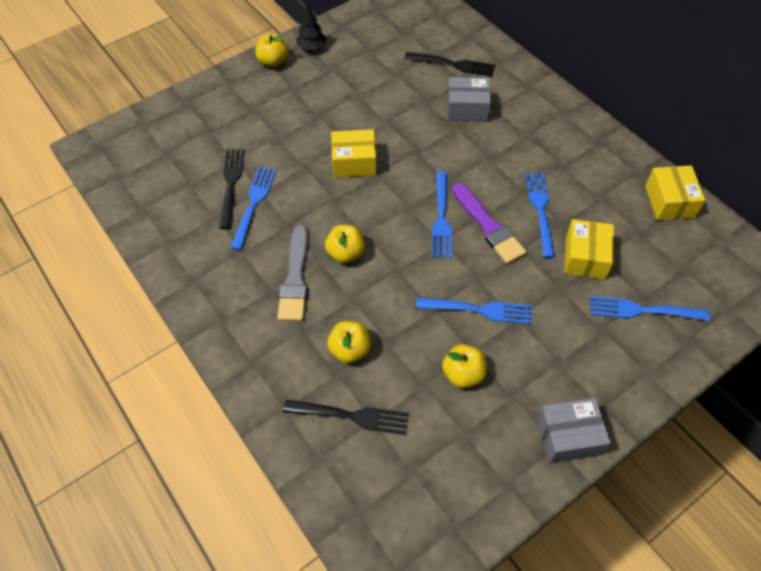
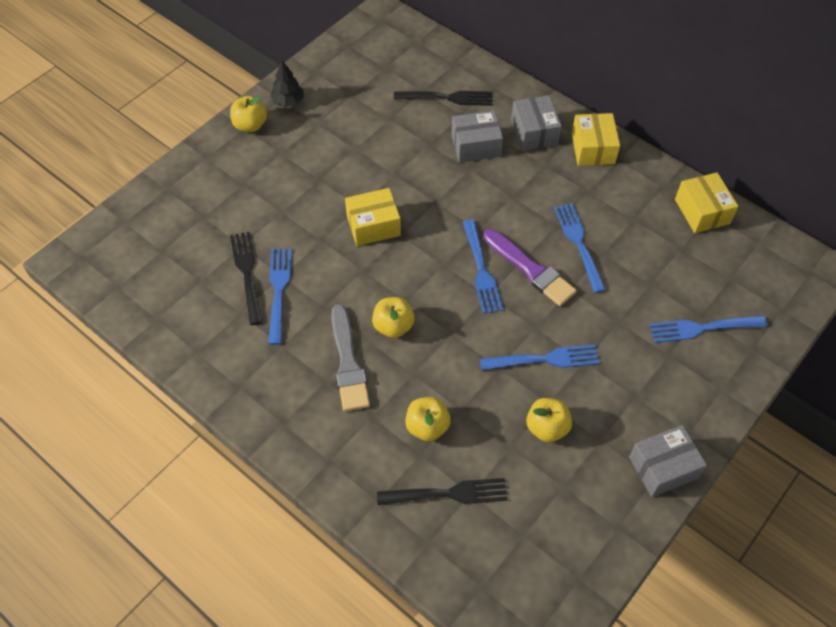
camera: 15 degrees left, 0 degrees up
yellow box [564,219,614,279] -> yellow box moved to [572,113,620,166]
none -> grey box [511,95,562,151]

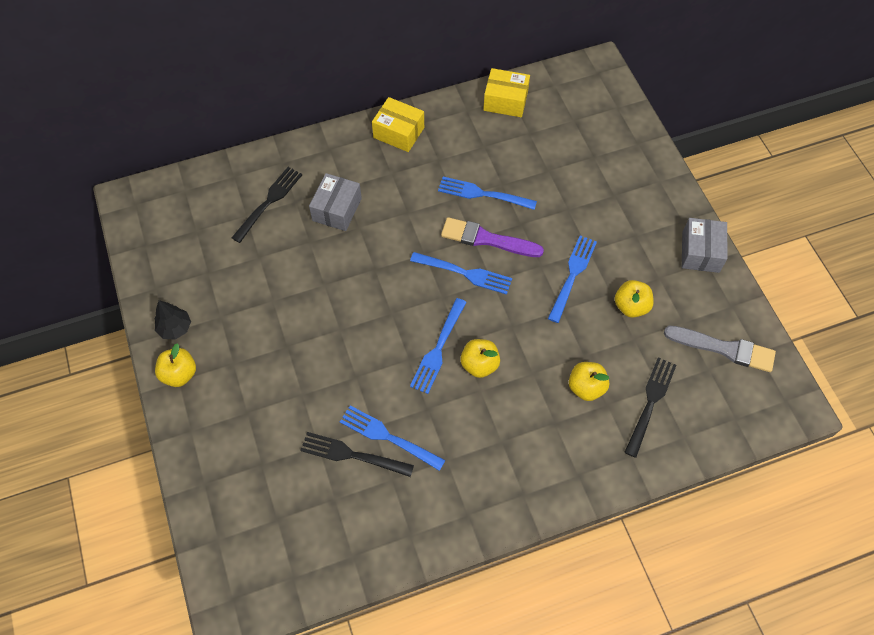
camera: 60 degrees left, 5 degrees up
grey brush [331,305,370,411] -> grey brush moved to [664,326,776,372]
yellow box [345,188,401,246] -> none
purple brush [484,229,577,306] -> purple brush turned 150 degrees counterclockwise [441,217,544,257]
grey box [511,95,562,151] -> none
blue fork [649,316,767,343] -> blue fork moved to [410,298,467,394]

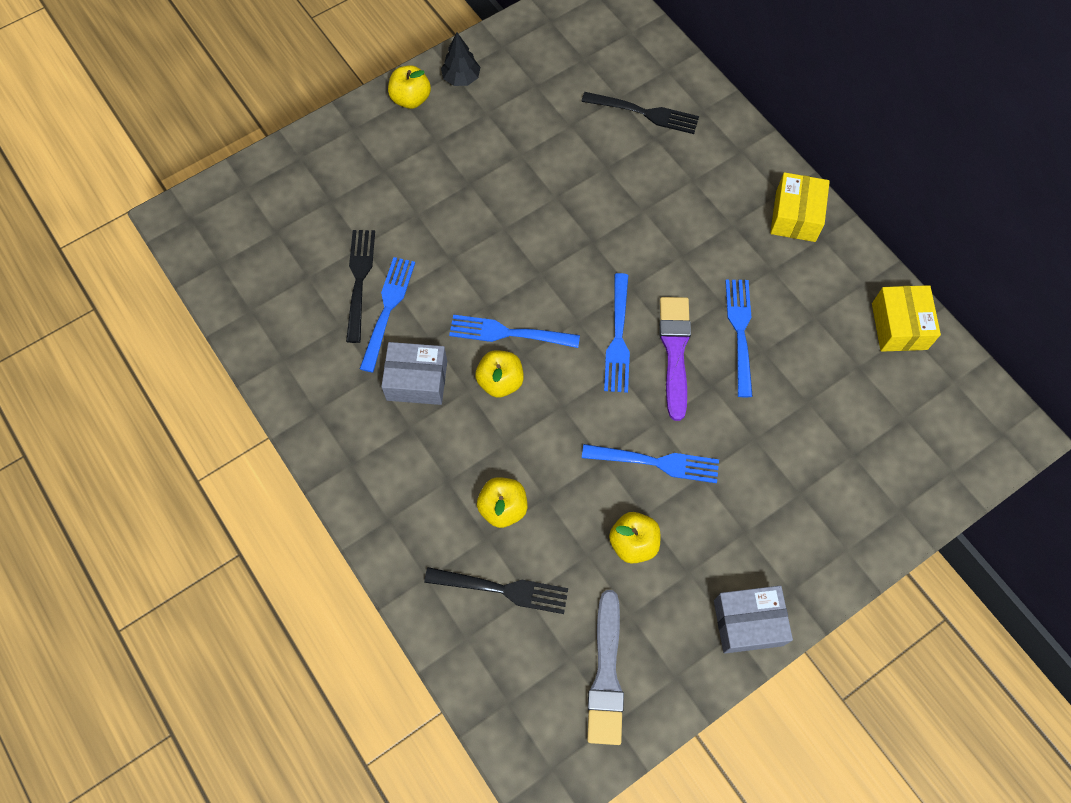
camera: 75 degrees right, 5 degrees up
grey box [309,173,362,231] -> grey box moved to [381,342,447,405]

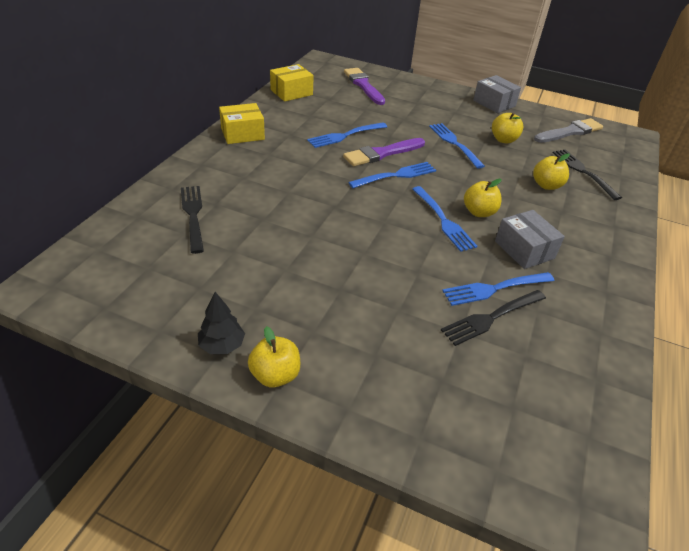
camera: 125 degrees left, 25 degrees down
none -> purple brush [344,68,385,105]

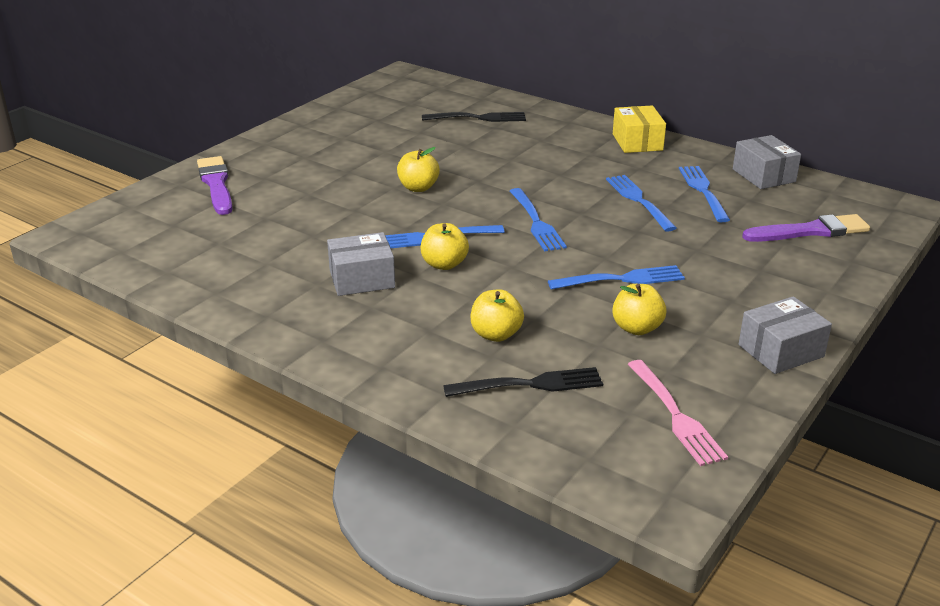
camera: 105 degrees right, 10 degrees down
black tree [198,292,245,354] -> none
yellow apple [248,326,300,388] -> yellow apple moved to [397,147,440,192]
yellow box [270,64,314,102] -> grey box [733,135,801,189]
purple brush [343,138,425,166] -> purple brush moved to [197,156,233,215]
black fork [441,290,546,346] -> none
blue fork [442,272,554,306] -> blue fork moved to [679,166,730,222]
grey brush [534,118,603,143] -> pink fork [628,360,728,466]

